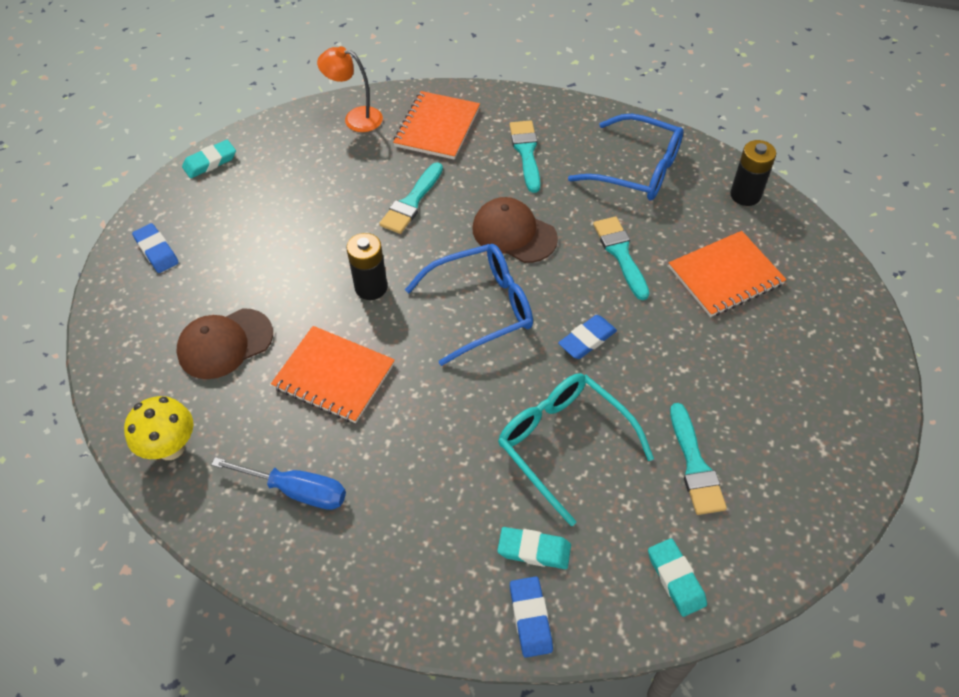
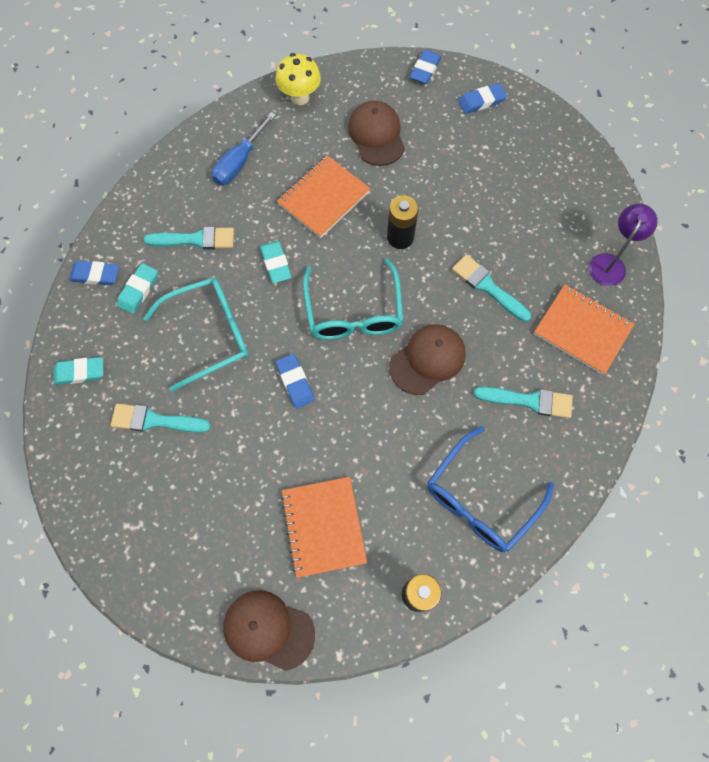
camera: 105 degrees right, 15 degrees up
turquoise eraser [182,140,236,178] -> turquoise eraser moved to [260,241,292,283]
orange lamp [317,46,383,132] -> purple lamp [589,204,658,286]
blue glasses [405,244,533,366] -> turquoise glasses [303,258,403,340]
turquoise brush [593,216,649,300] -> turquoise brush moved to [144,227,234,250]
none -> brown cap [223,590,315,671]
none -> blue eraser [410,50,442,84]

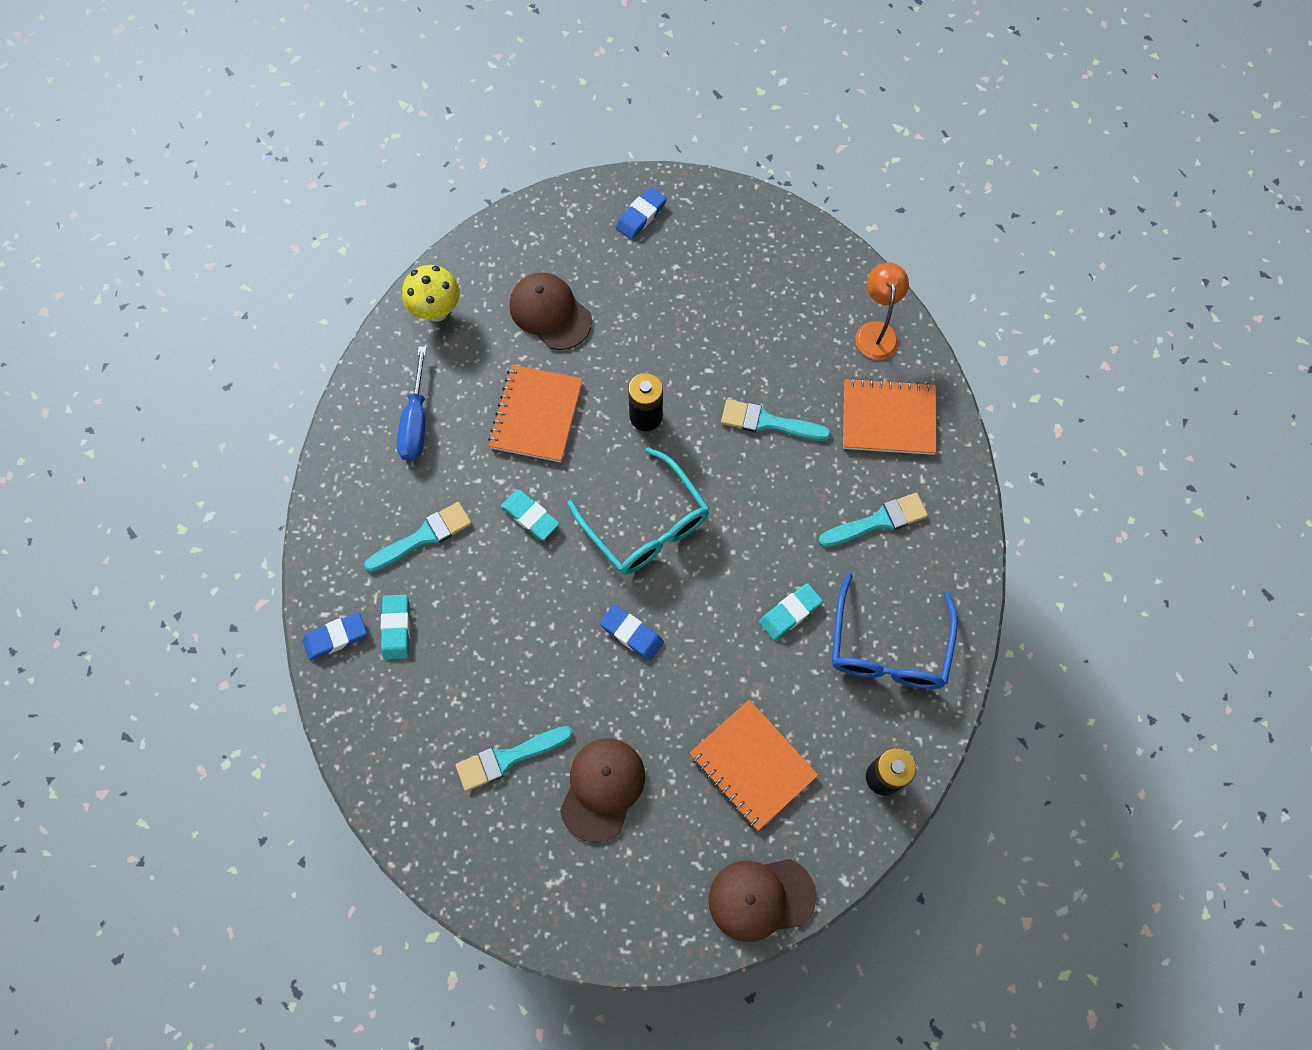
camera: 30 degrees left, 0 degrees up
turquoise eraser [53,357,103,385] -> turquoise eraser moved to [759,583,823,640]
turquoise glasses [143,277,249,392] -> none
brown cap [389,324,466,395] -> brown cap moved to [560,738,645,843]
blue eraser [410,50,442,84] -> none
purple lamp [589,204,658,286] -> orange lamp [855,262,909,360]

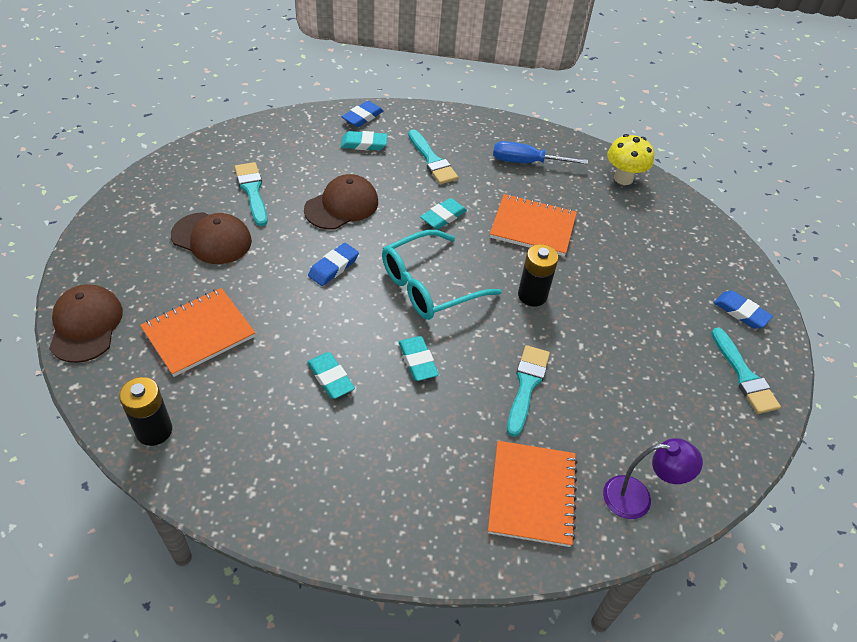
camera: 90 degrees right, 20 degrees down
blue eraser [302,612,367,661] -> blue eraser turned 60 degrees clockwise [342,101,384,127]
brown cap [509,272,592,350] -> brown cap moved to [304,174,378,230]
turquoise brush [819,493,928,547] -> turquoise brush moved to [711,327,781,414]
blue glasses [832,573,958,689] -> none
orange lamp [855,262,909,360] -> purple lamp [603,438,703,519]
none -> turquoise eraser [398,336,439,381]

